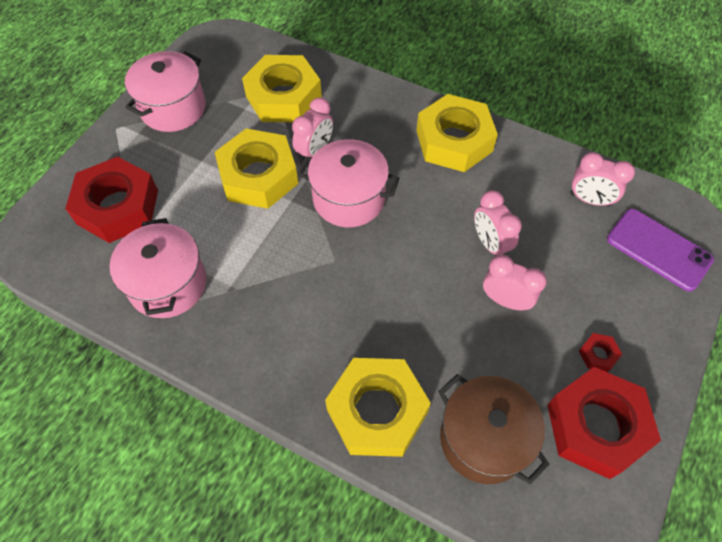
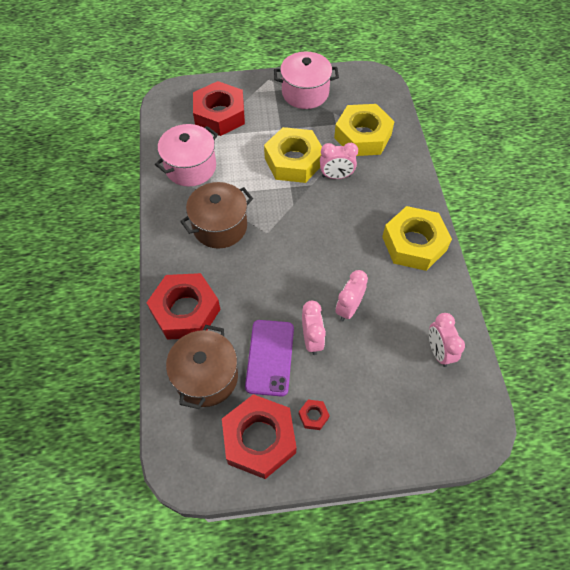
camera: 55 degrees right, 0 degrees up
pink pot [298,139,399,227] -> none
yellow nut [325,358,431,457] -> red nut [146,273,221,340]
purple phone [607,209,714,292] -> purple phone moved to [245,320,294,397]
none -> brown pot [180,182,253,249]

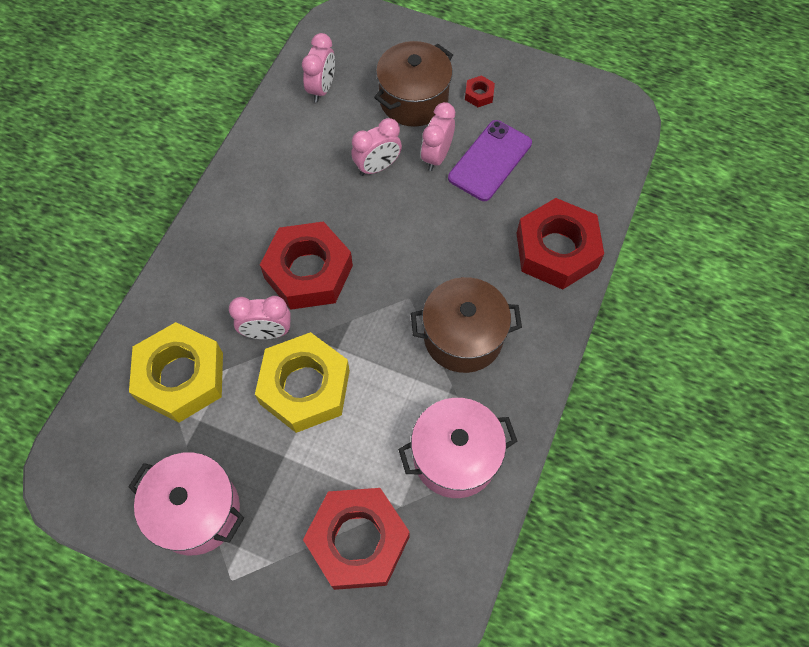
camera: 150 degrees left, 5 degrees up
brown pot [166,325,238,409] -> brown pot moved to [374,41,453,127]
red nut [222,394,297,479] -> red nut moved to [260,221,353,310]
pink clock [320,143,358,179] -> pink clock turned 150 degrees clockwise [229,296,291,339]
yellow nut [382,206,452,271] -> none

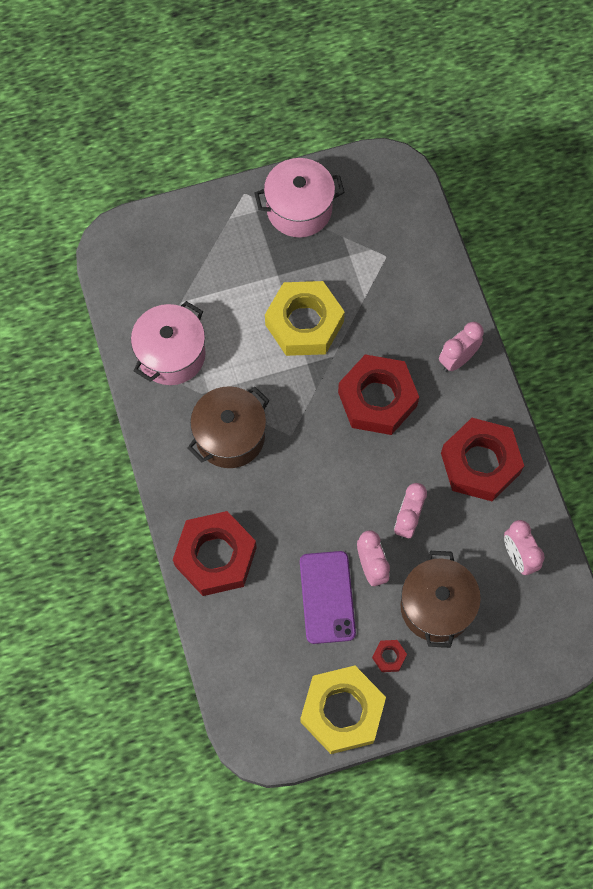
camera: 140 degrees right, 5 degrees up
yellow nut [129,322,223,423] -> yellow nut moved to [300,666,386,754]
pink clock [229,296,291,339] -> pink clock moved to [439,322,484,372]
red nut [303,488,410,590] -> red nut moved to [441,418,524,501]

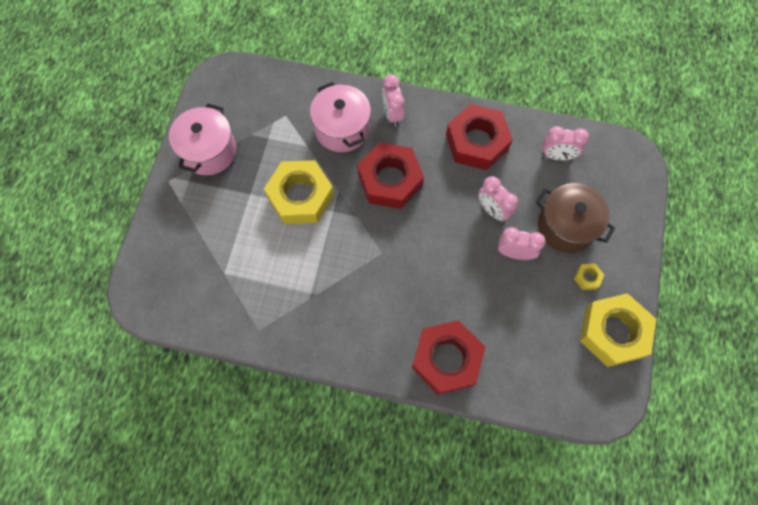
camera: 60 degrees left, 0 degrees up
pink pot [131,301,206,385] -> pink pot moved to [310,82,371,152]
brown pot [187,386,270,468] -> none
purple phone [300,551,356,644] -> none
red nut [372,640,407,672] -> yellow nut [574,264,604,290]

